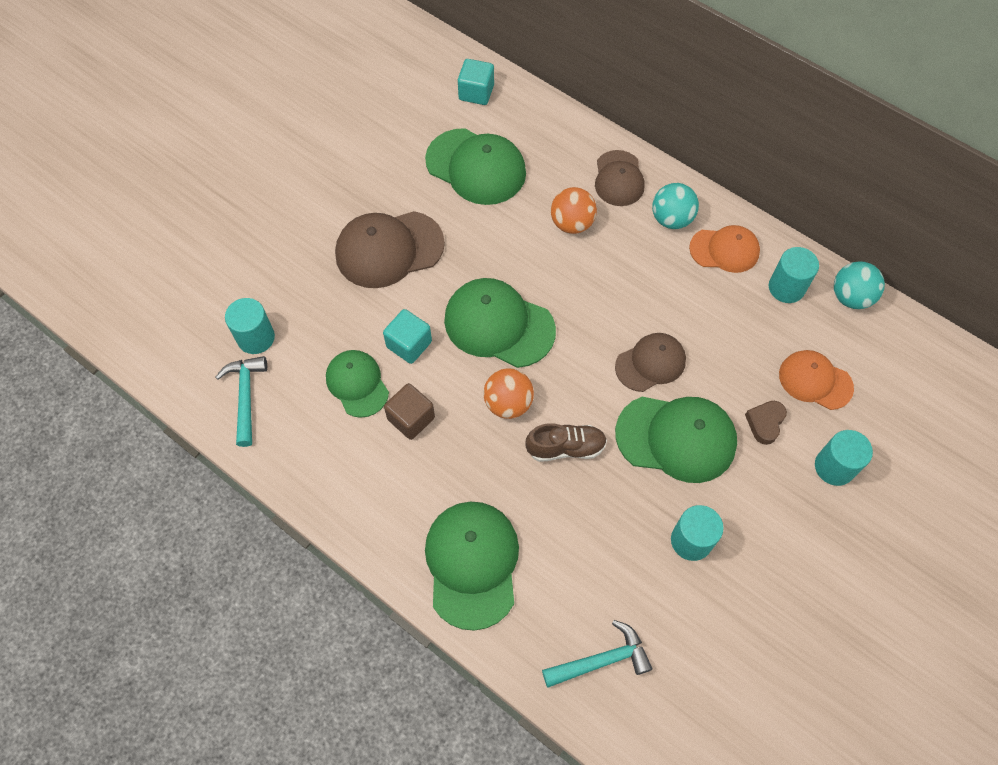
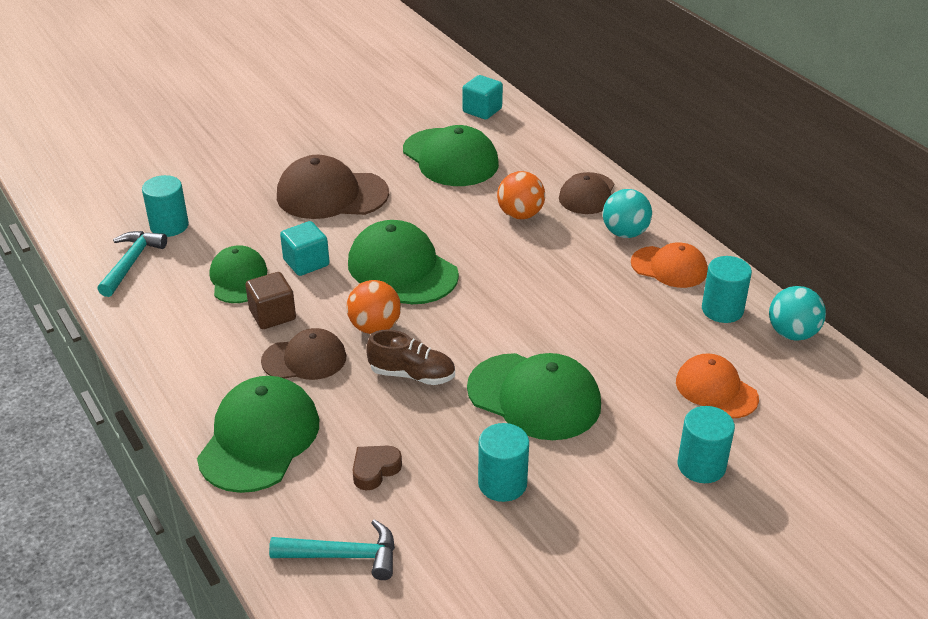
camera: 20 degrees right, 25 degrees down
brown cap [615,333,686,392] -> brown cap moved to [261,328,346,380]
brown heart [745,401,787,445] -> brown heart moved to [352,446,402,490]

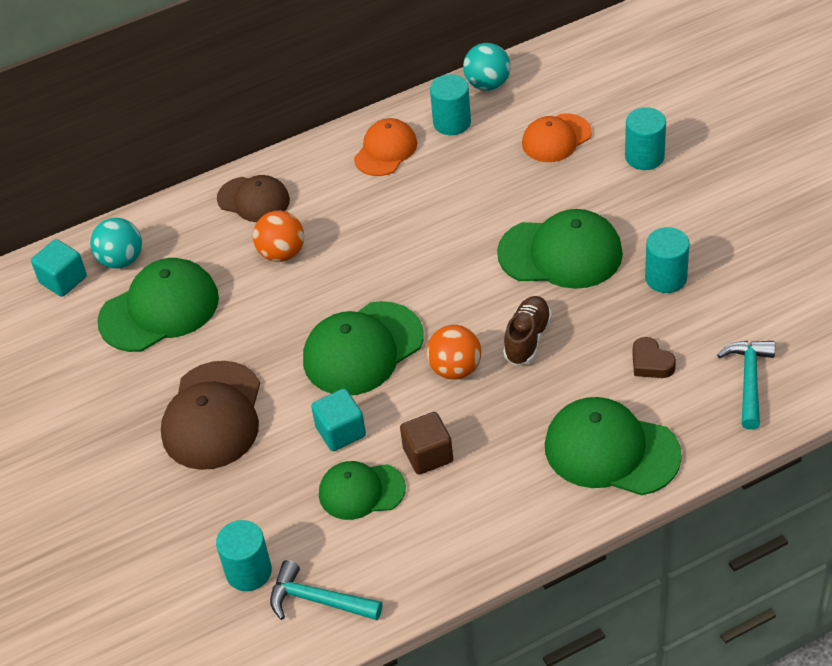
camera: 80 degrees left, 10 degrees up
brown cap [261,328,346,380] -> none
green cap [467,353,601,440] -> green cap turned 60 degrees clockwise [497,209,623,289]
turquoise ball [603,189,652,238] -> turquoise ball moved to [90,218,142,269]

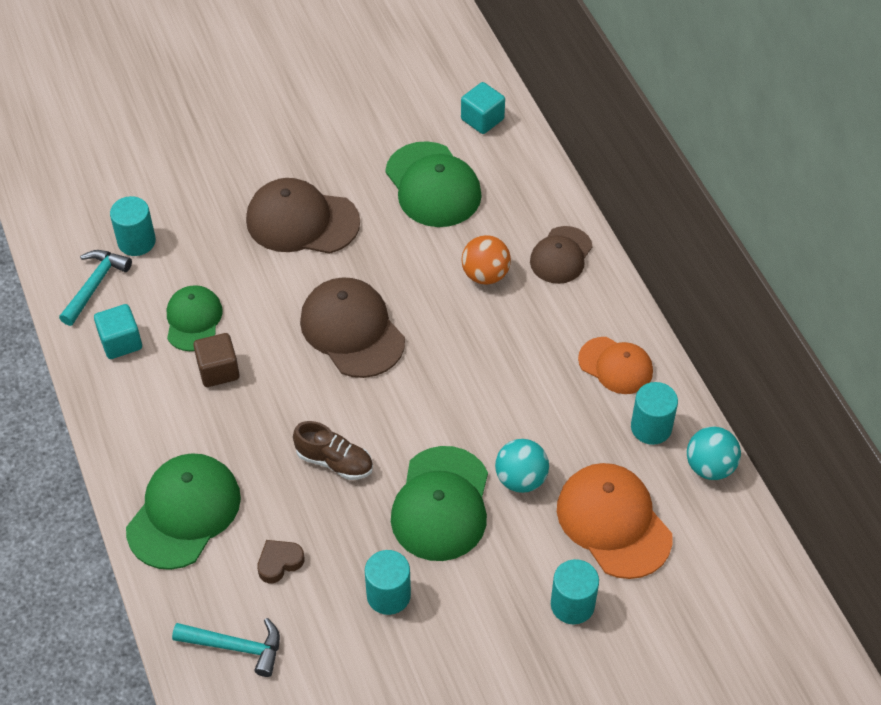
camera: 90 degrees right, 5 degrees up
turquoise ball [90,218,142,269] -> turquoise ball moved to [495,439,549,493]
green cap [303,301,424,395] -> brown cap [300,277,405,378]
turquoise cube [311,389,366,451] -> turquoise cube moved to [94,304,142,359]
orange ball [427,325,481,380] -> none
orange cap [522,113,592,162] -> orange cap [557,463,672,579], size x1.58

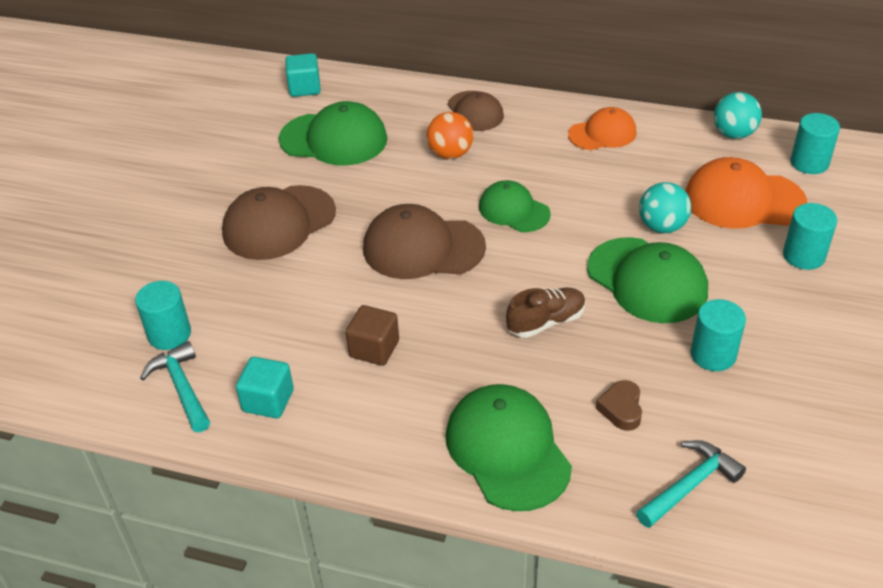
camera: 50 degrees left, 10 degrees down
green cap [167,285,223,351] -> green cap moved to [479,180,551,232]
turquoise cylinder [631,382,678,445] -> turquoise cylinder moved to [791,113,840,174]

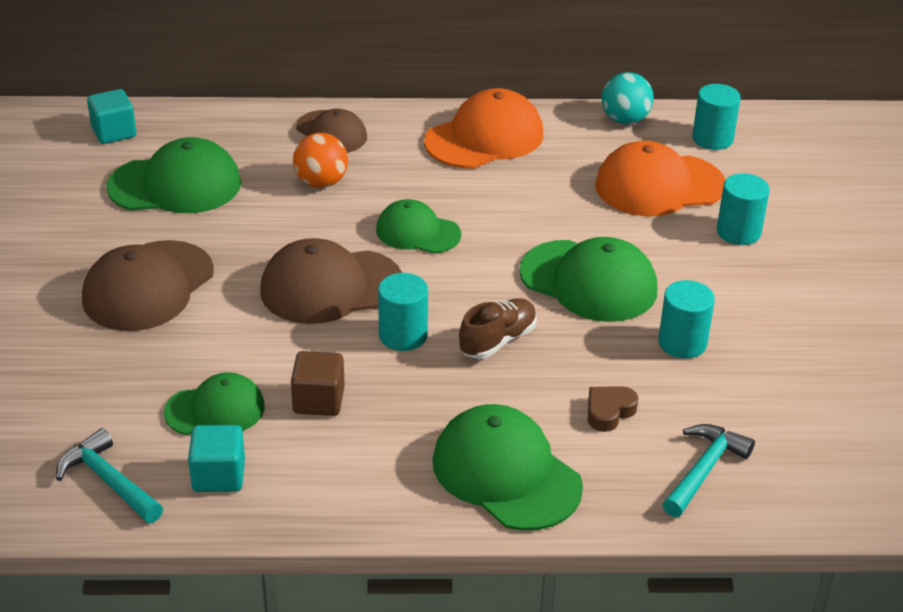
camera: 20 degrees left, 5 degrees down
turquoise cylinder [135,281,191,350] -> turquoise cylinder moved to [378,273,428,351]
orange cap [568,107,637,150] -> orange cap [424,88,543,168], size x1.58
brown heart [596,380,642,431] -> brown heart turned 60 degrees clockwise [588,386,638,432]
turquoise ball [639,182,691,233] -> none
none -> green cap [164,372,265,435]

